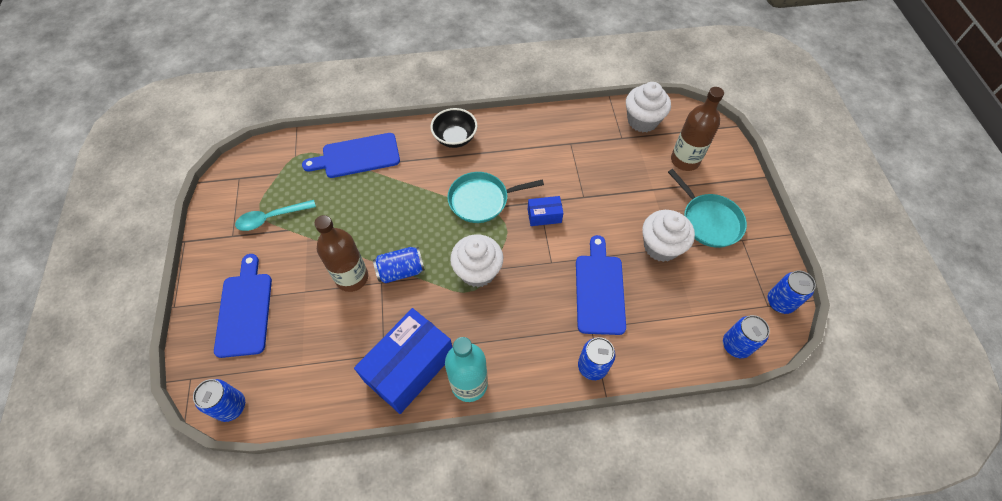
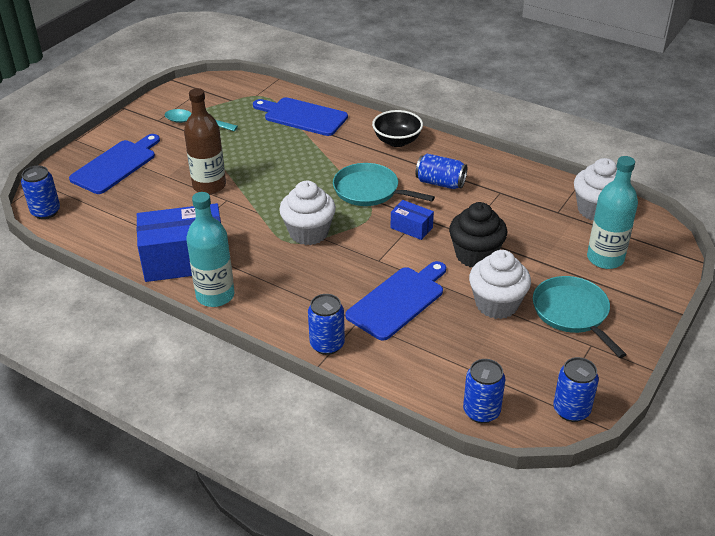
camera: 40 degrees right, 20 degrees down
blue can [373,247,425,283] -> blue can moved to [415,153,467,189]
turquoise pan [668,169,747,248] -> turquoise pan turned 150 degrees clockwise [533,276,627,358]
brown bottle [671,87,724,171] -> turquoise bottle [587,156,638,269]
none -> black cupcake [449,202,507,267]

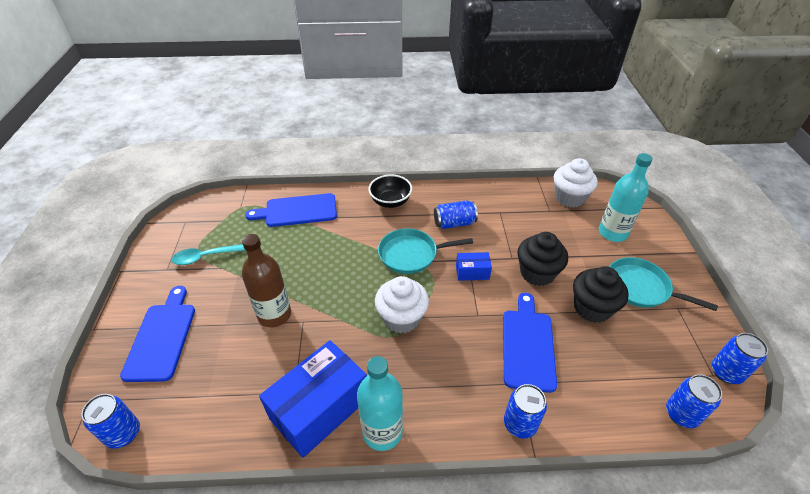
camera: 35 degrees left, 5 degrees up
white cupcake [469,250,531,319] -> black cupcake [573,266,629,323]

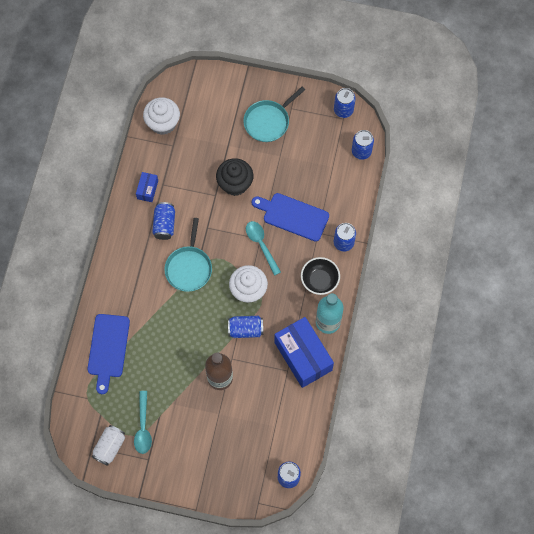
camera: 75 degrees left, 25 degrees up
blue cutting board [120,286,195,382] -> none
black bowl [368,174,412,208] -> black bowl moved to [301,257,340,295]
blue box [456,252,492,281] -> blue box moved to [136,172,158,202]
black cupcake [573,266,629,323] -> none
turquoise bottle [599,153,653,242] -> none
none -> white can [92,425,125,466]
none -> blue can [228,316,263,338]
none -> turquoise spoon [246,221,281,276]

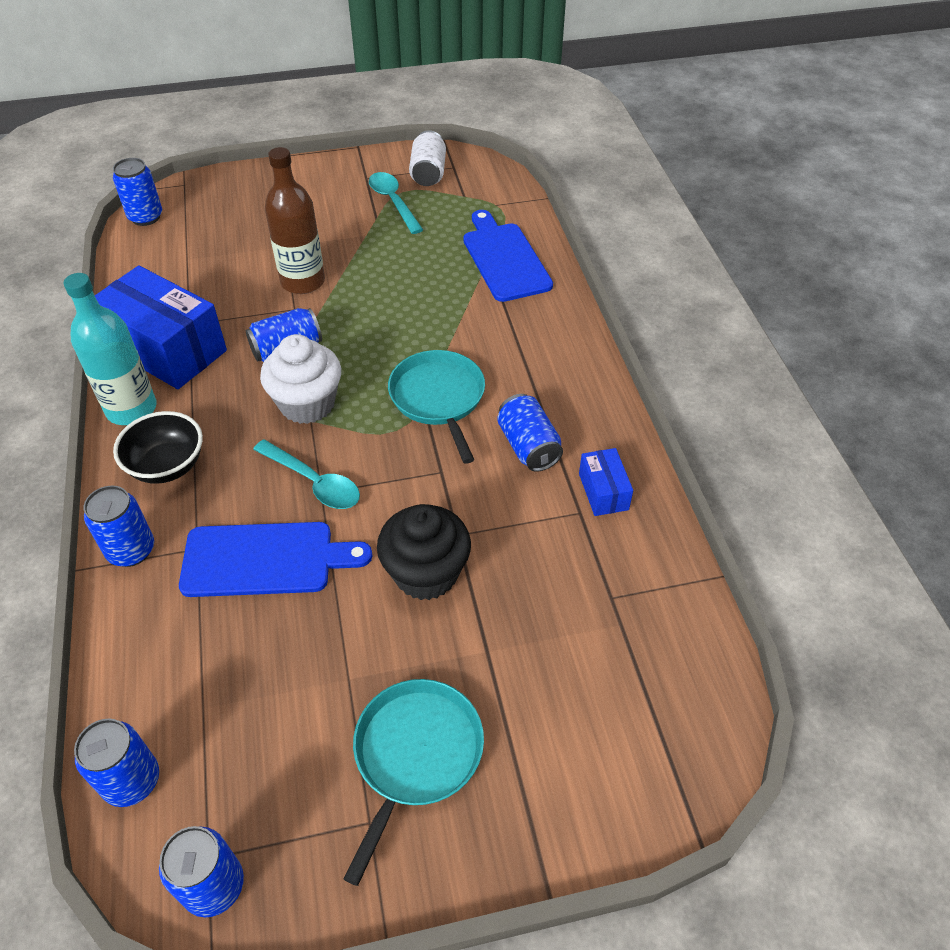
camera: 155 degrees right, 20 degrees down
white cupcake [143,97,180,135] -> none

